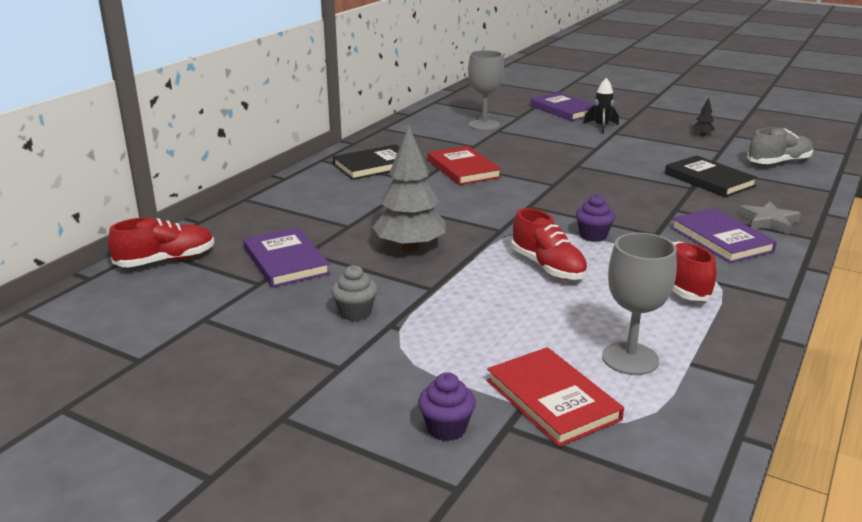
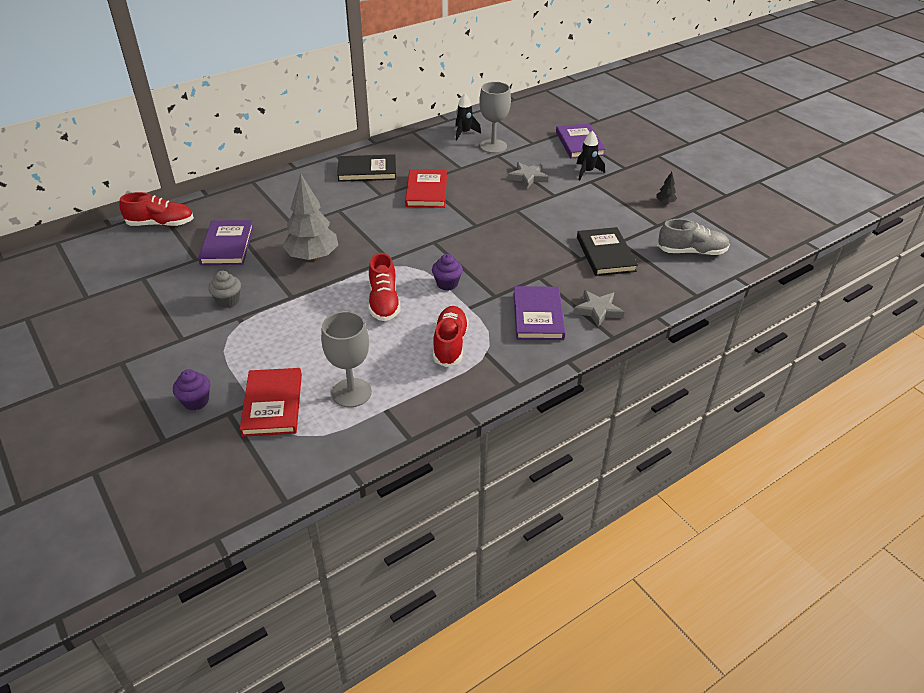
camera: 25 degrees right, 15 degrees up
none -> black rocket [455,94,481,140]
none -> grey star [508,162,549,189]

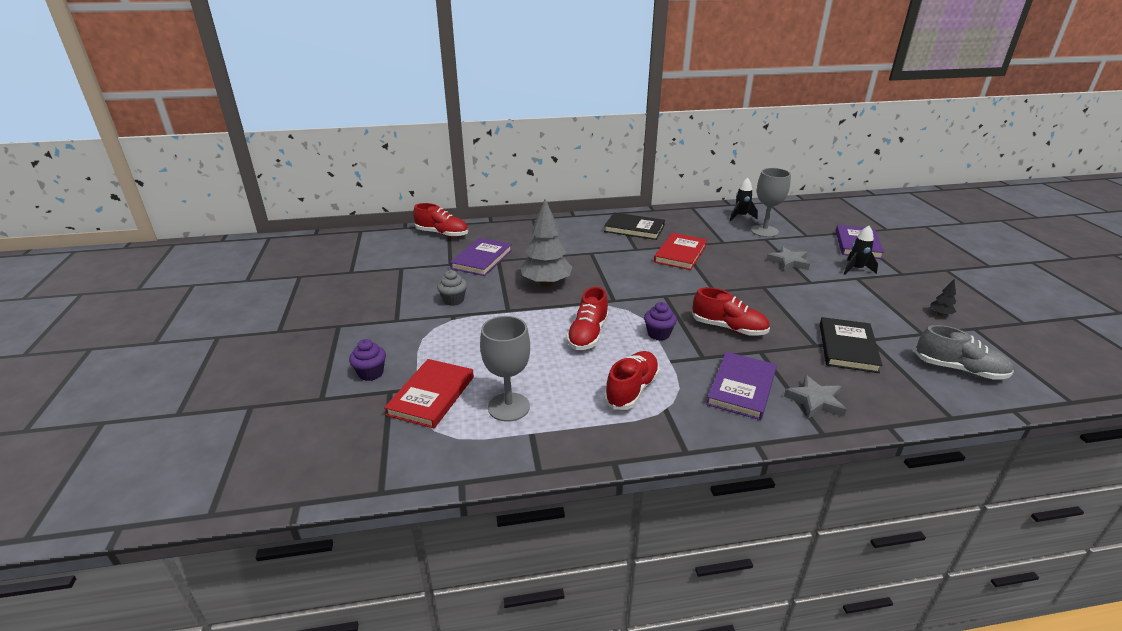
camera: 25 degrees right, 10 degrees down
none -> red shoe [692,287,770,336]

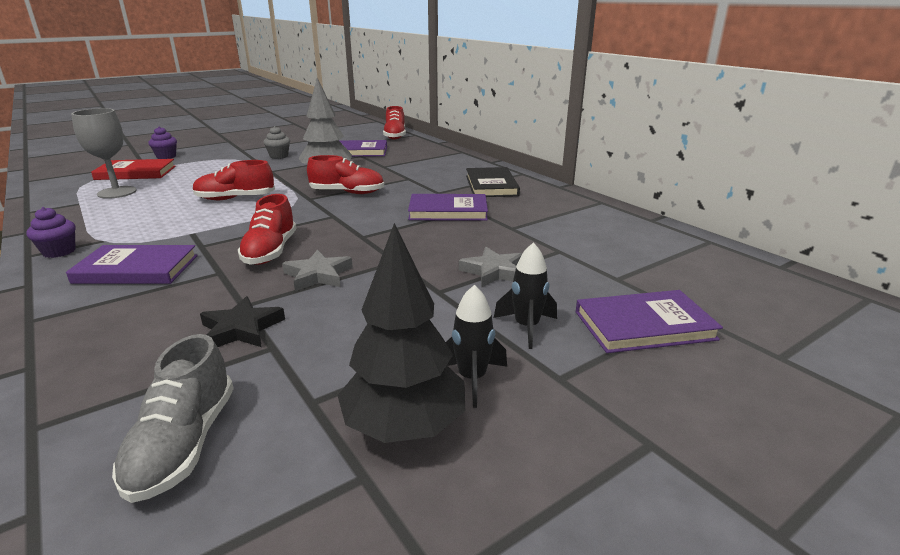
camera: 65 degrees right, 5 degrees down
red shoe [604,351,660,410] -> red shoe moved to [307,155,384,194]
purple cupcake [644,302,677,341] -> purple cupcake moved to [26,207,76,258]
red book [654,233,707,270] -> purple book [408,194,488,221]
black rocket [730,178,758,221] -> black rocket moved to [446,285,507,408]
grey goblet [751,168,791,237] -> none
grey star [784,375,847,419] -> grey star moved to [282,250,353,291]
black book [820,317,882,373] -> black star [200,296,285,347]
black tree [930,279,956,316] -> black tree [337,223,465,443], size x2.43

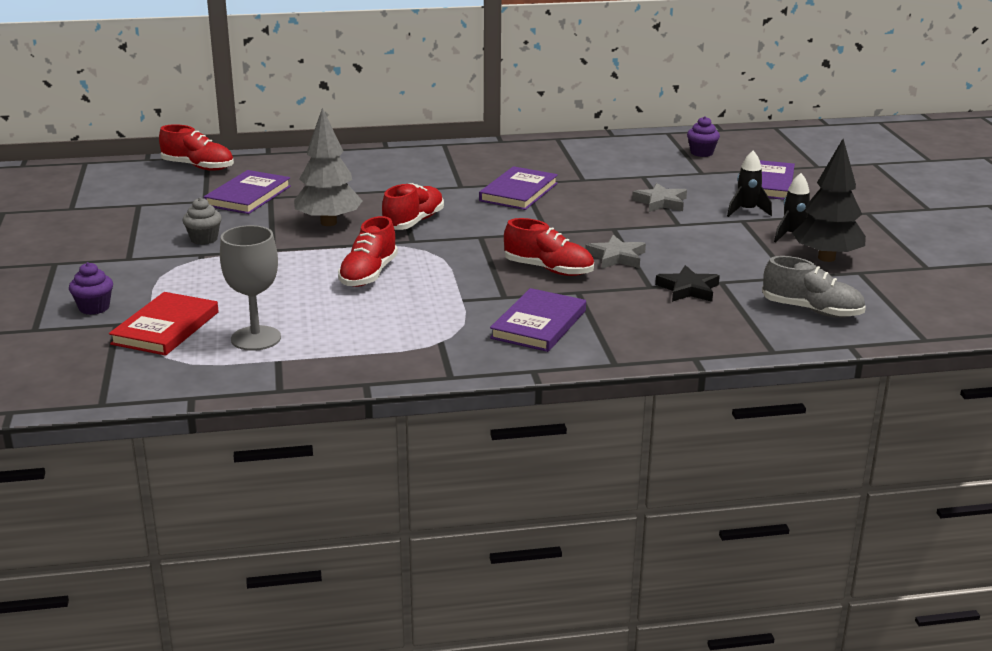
camera: 65 degrees left, 0 degrees up
purple cupcake [26,207,76,258] -> purple cupcake moved to [687,116,720,157]
black book [466,167,520,197] -> none

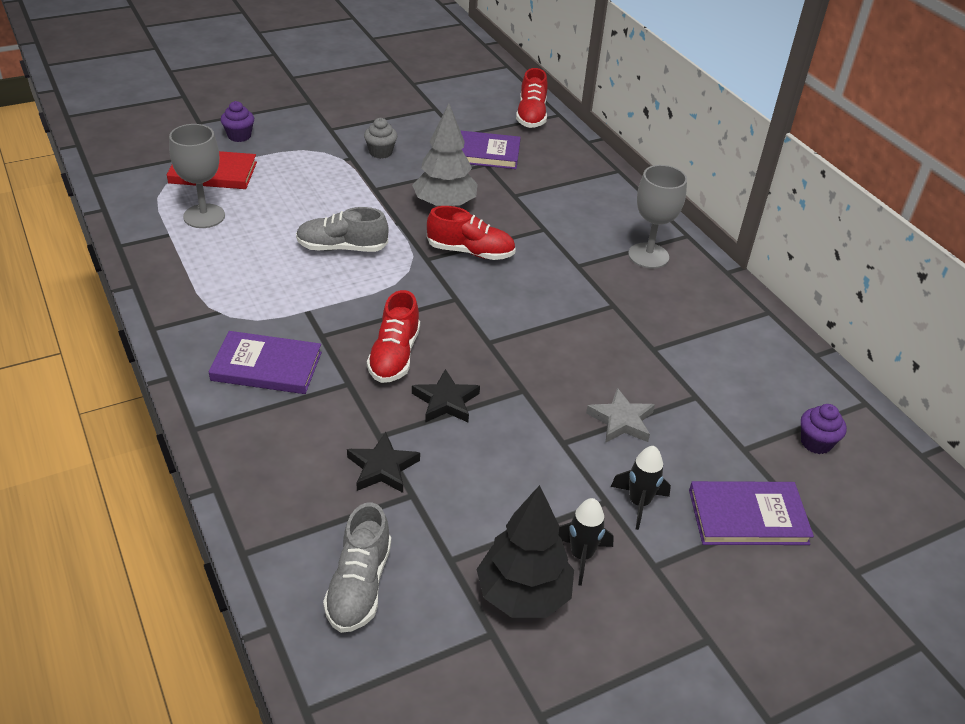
camera: 70 degrees right, 15 degrees up
red shoe [338,216,398,287] -> grey shoe [296,207,389,252]
purple book [479,166,558,210] -> none
grey star [585,235,646,269] -> black star [412,369,480,423]
none -> grey goblet [628,165,687,269]

